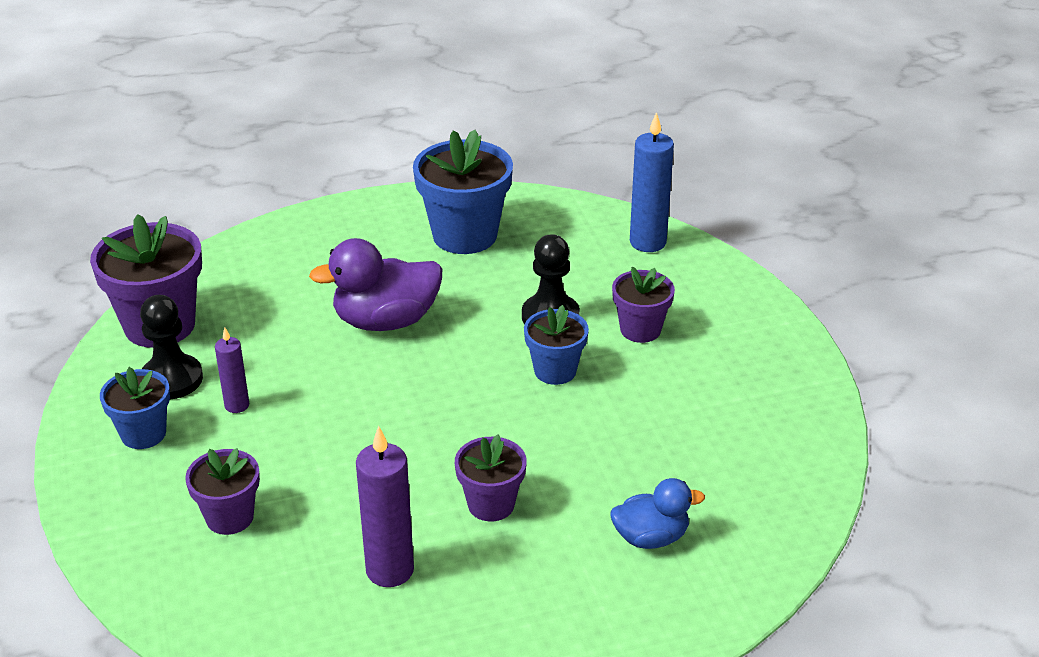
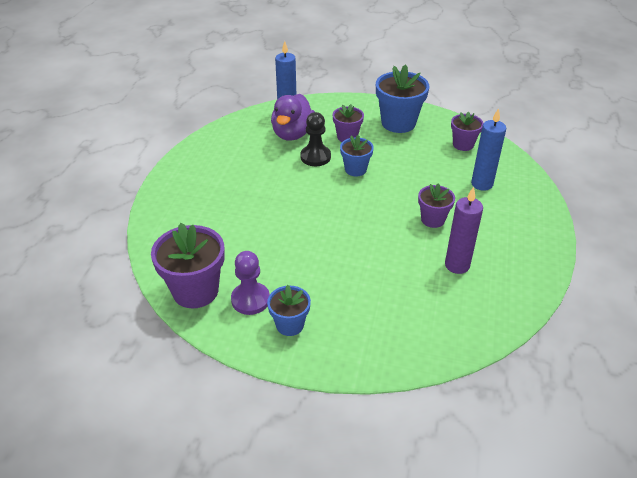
camera: 60 degrees left, 5 degrees up
black pawn [140,295,203,399] -> purple pawn [231,251,270,315]
purple flower pot [185,448,260,535] -> purple flower pot moved to [451,111,484,151]
purple candle [215,327,249,413] -> none
purple duck [309,238,442,331] -> purple duck moved to [271,94,315,141]
blue flower pot [413,130,513,254] -> blue flower pot moved to [376,64,429,133]
blue duck [610,478,705,549] -> blue candle [471,108,506,191]

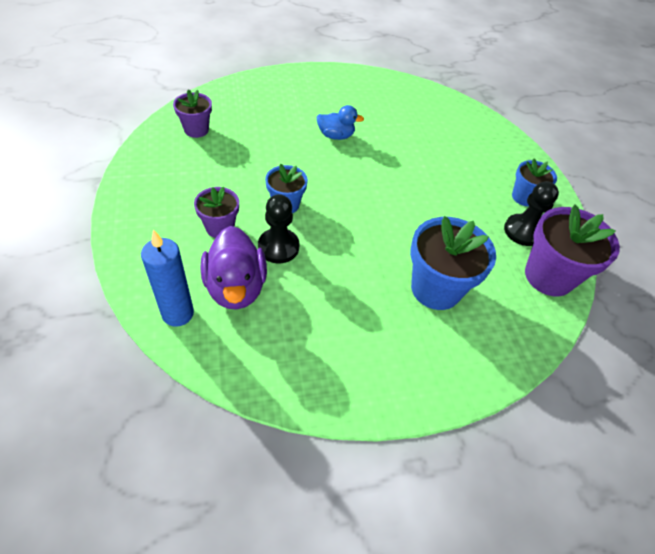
camera: 120 degrees left, 10 degrees up
purple pawn [231,251,270,315] -> black pawn [504,181,559,246]
purple duck [271,94,315,141] -> purple duck turned 90 degrees clockwise [201,226,267,310]
blue flower pot [376,64,429,133] -> blue flower pot moved to [410,216,496,310]
purple flower pot [418,183,455,228] -> blue duck [316,105,364,140]
purple candle [445,187,483,274] -> none
blue candle [471,108,506,191] -> none

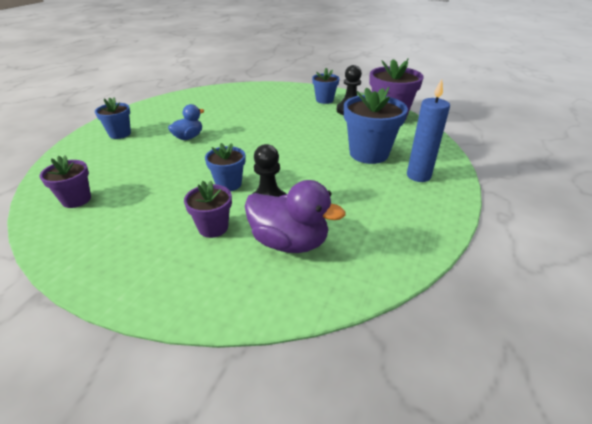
camera: 50 degrees left, 15 degrees down
blue candle [141,229,194,327] -> blue candle moved to [407,79,450,182]
none -> blue flower pot [95,97,131,139]

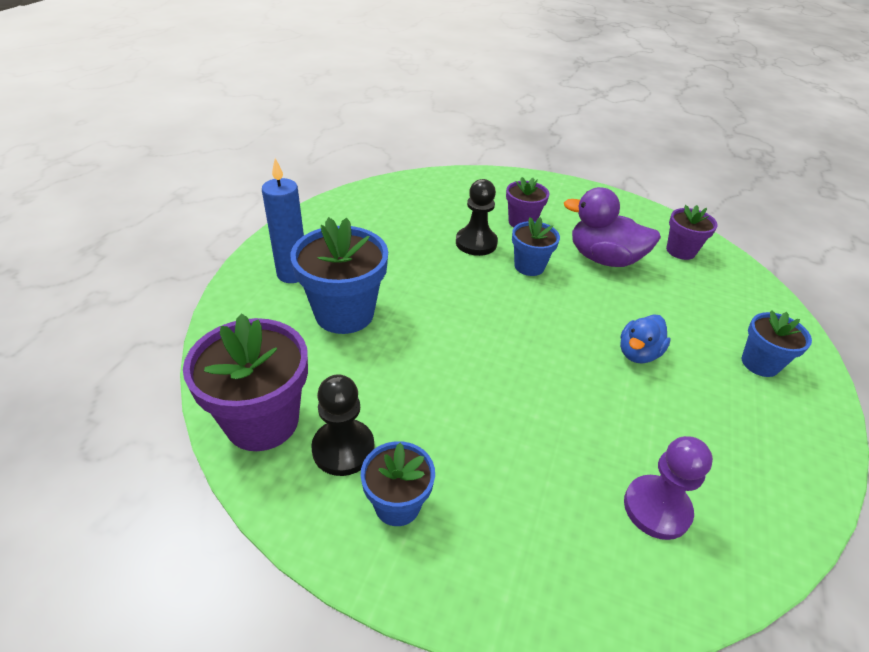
camera: 175 degrees right, 5 degrees up
purple duck [245,180,346,253] -> purple duck moved to [564,187,661,267]
none -> purple pawn [624,436,713,540]

